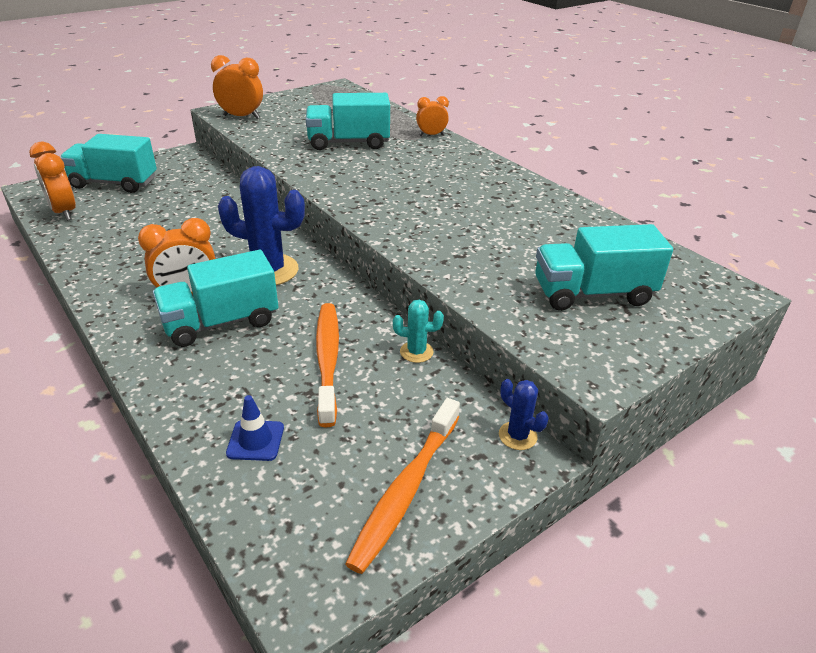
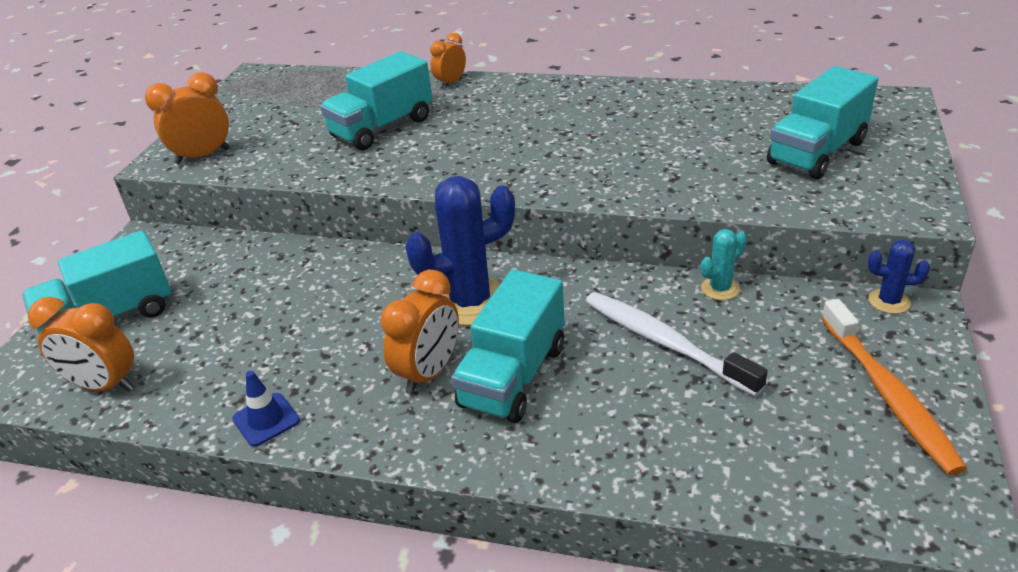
camera: 35 degrees left, 0 degrees up
blue traffic cone [226,395,284,461] -> blue traffic cone moved to [232,371,300,447]
orange toothbrush [316,303,339,427] -> white toothbrush [585,292,768,396]

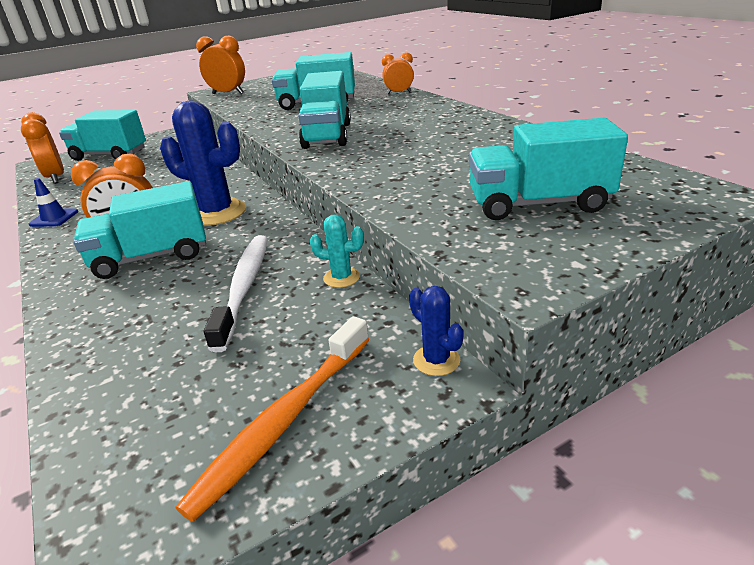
camera: 45 degrees right, 5 degrees down
none -> turquoise truck [298,71,351,149]

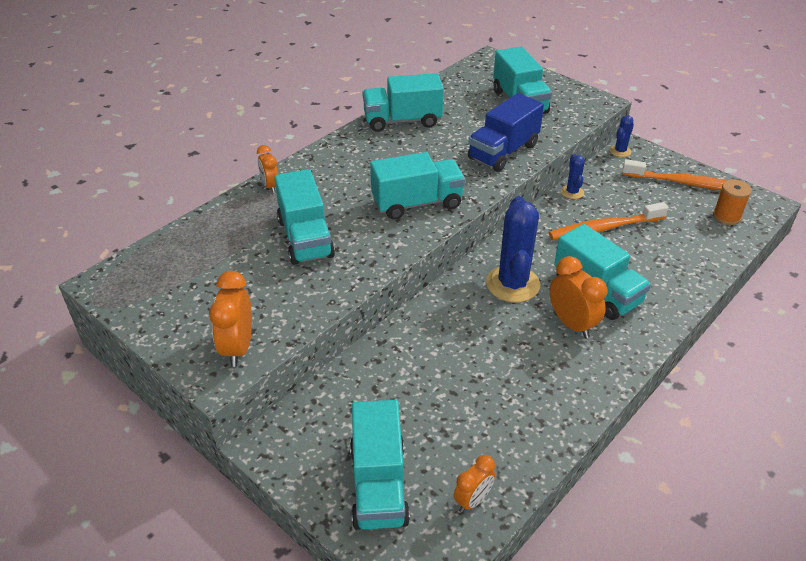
camera: 110 degrees left, 10 degrees up
orange clock [21,112,64,184] -> orange clock [454,455,495,512], size x0.63
blue traffic cone [29,178,78,227] -> none
white toothbrush [204,235,268,352] -> orange toothbrush [549,202,669,240]
turquoise cactus [310,214,364,288] -> blue cactus [561,154,585,199]
none -> turquoise truck [362,73,444,132]
none -> blue truck [468,93,544,172]
none -> orange spool [713,180,752,225]

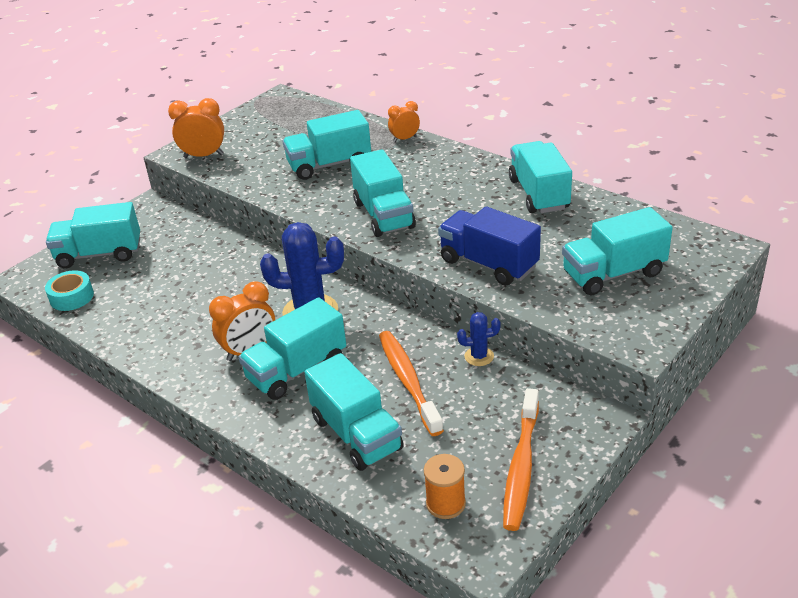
camera: 90 degrees right, 5 degrees down
orange clock [454,455,495,512] -> turquoise tape [45,270,94,311]
blue cactus [610,115,634,157] -> none
none -> turquoise truck [304,353,404,471]

